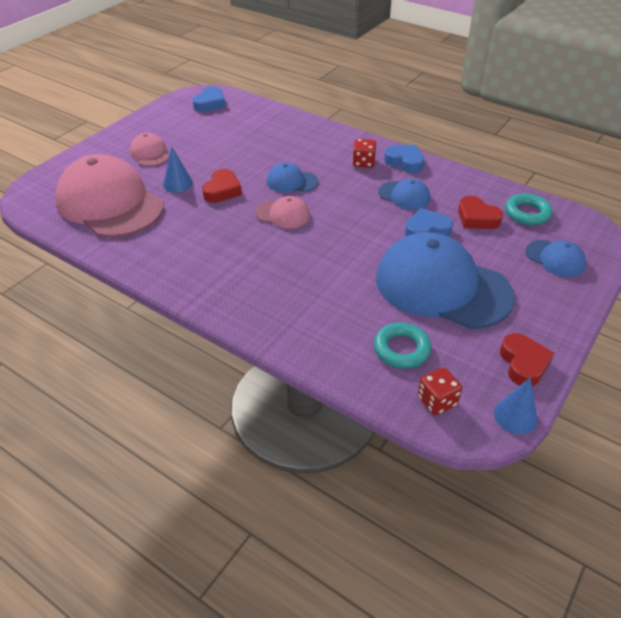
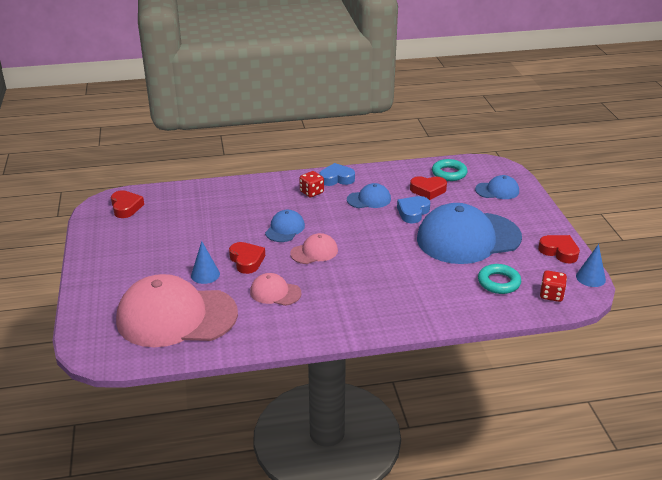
camera: 45 degrees left, 10 degrees down
pink cap [130,133,169,167] -> pink cap moved to [250,273,301,306]
blue heart [193,86,226,112] -> red heart [111,190,144,218]
blue cap [267,162,318,192] -> blue cap turned 150 degrees clockwise [265,210,305,242]

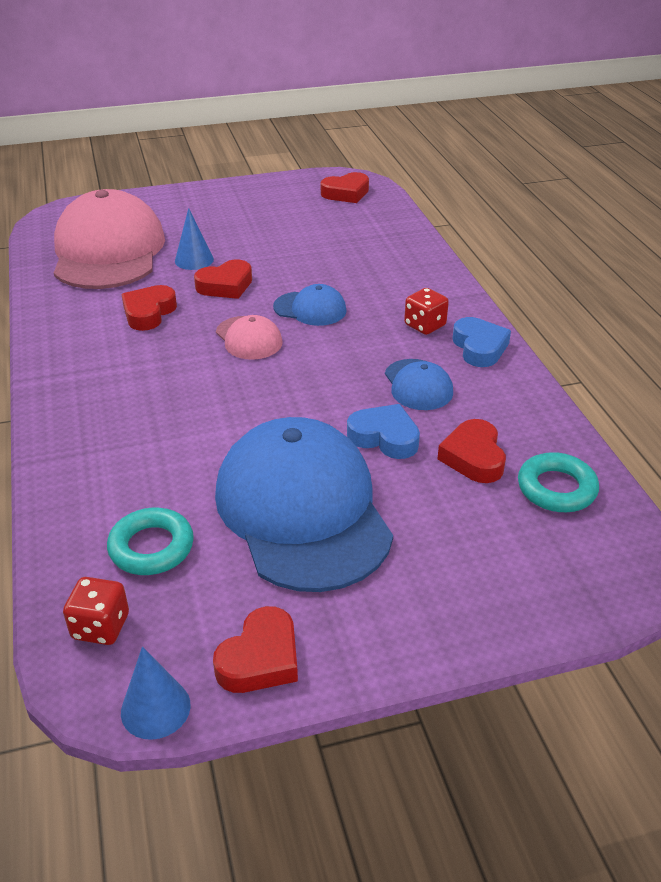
camera: 85 degrees right, 5 degrees up
pink cap [250,273,301,306] -> red heart [121,285,177,331]
blue cap [475,175,519,199] -> none

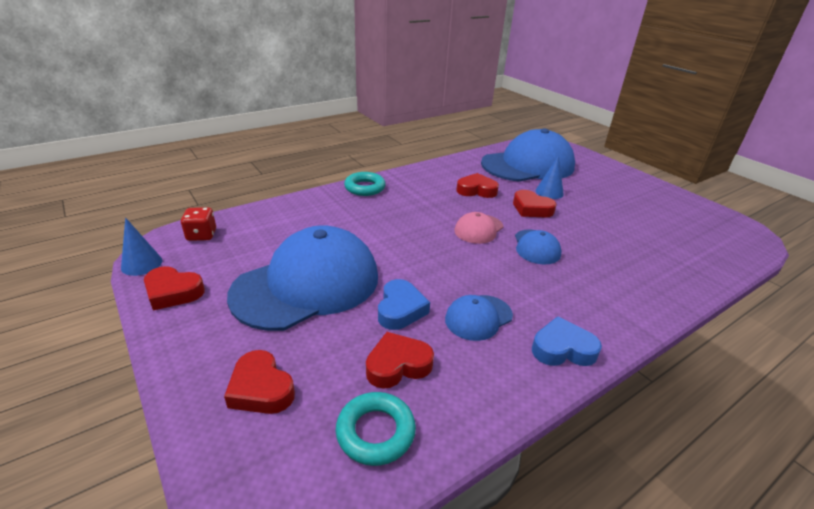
camera: 70 degrees right, 5 degrees down
pink cap [54,189,165,289] -> blue cap [481,128,575,182]
turquoise ring [107,508,194,575] -> turquoise ring moved to [344,172,386,196]
red heart [321,172,369,203] -> red heart moved to [224,350,295,414]
red dice [404,288,449,335] -> none
blue heart [453,317,511,367] -> blue heart turned 150 degrees counterclockwise [532,316,602,366]

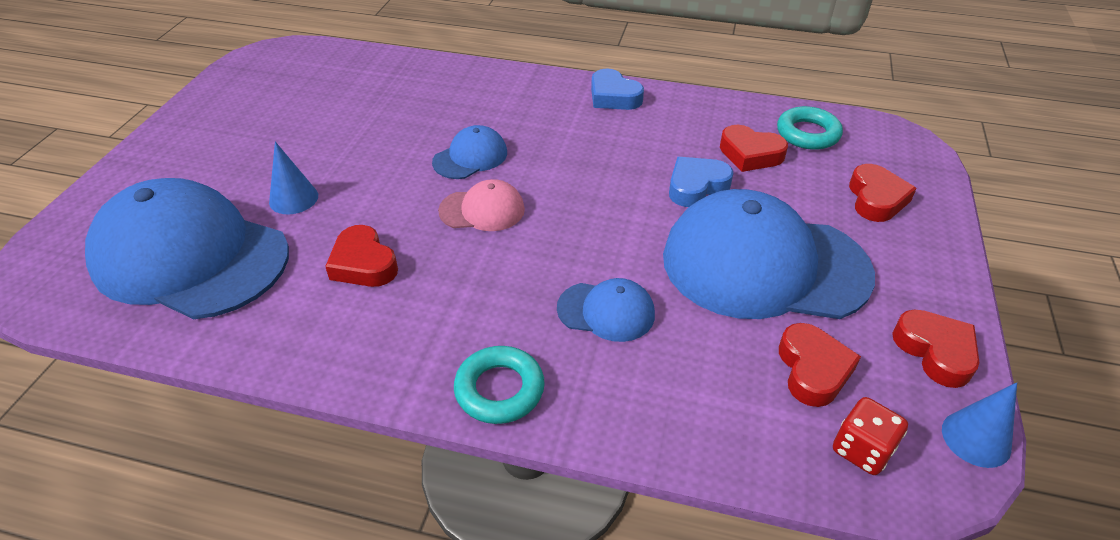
camera: 130 degrees left, 10 degrees up
blue cap [445,295,513,341] -> blue cap moved to [557,278,655,342]
red heart [513,190,556,217] -> red heart moved to [779,323,861,407]

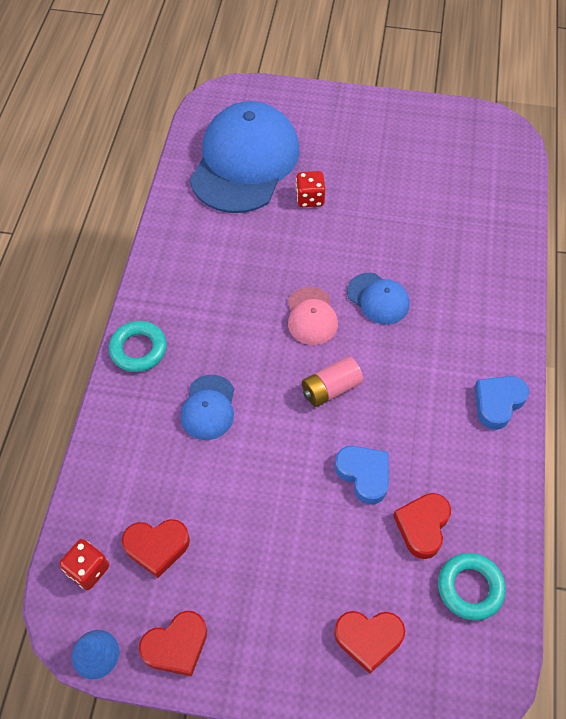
camera: 85 degrees right, 15 degrees up
blue cone [269,142,318,214] -> red dice [296,171,326,207]
red heart [325,225,398,287] -> none
blue cap [663,189,875,319] -> none
none -> pink battery [302,356,363,407]

